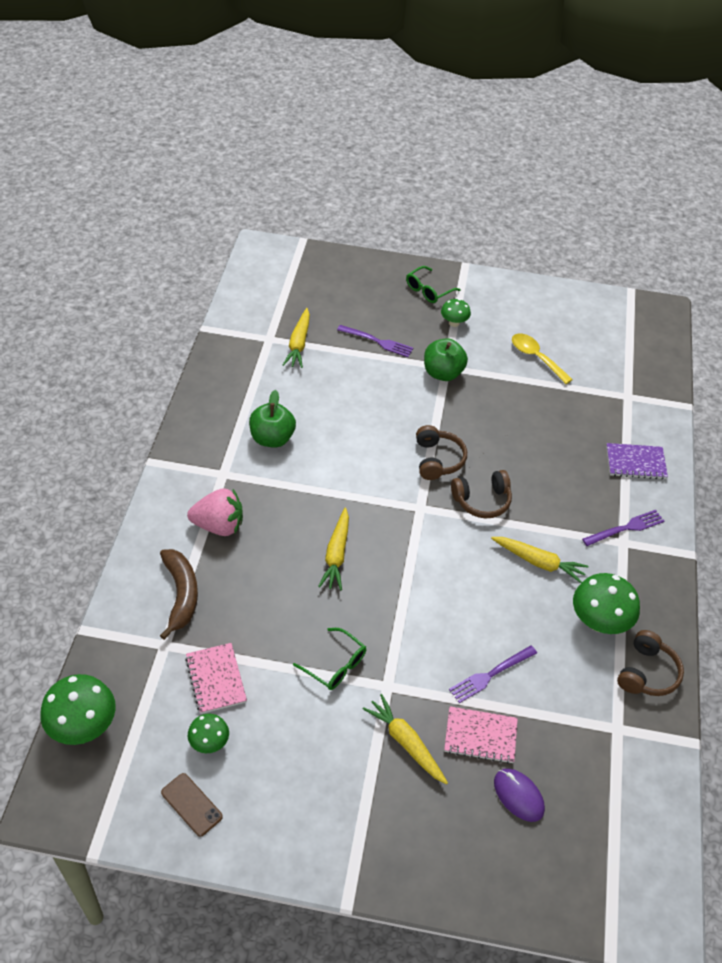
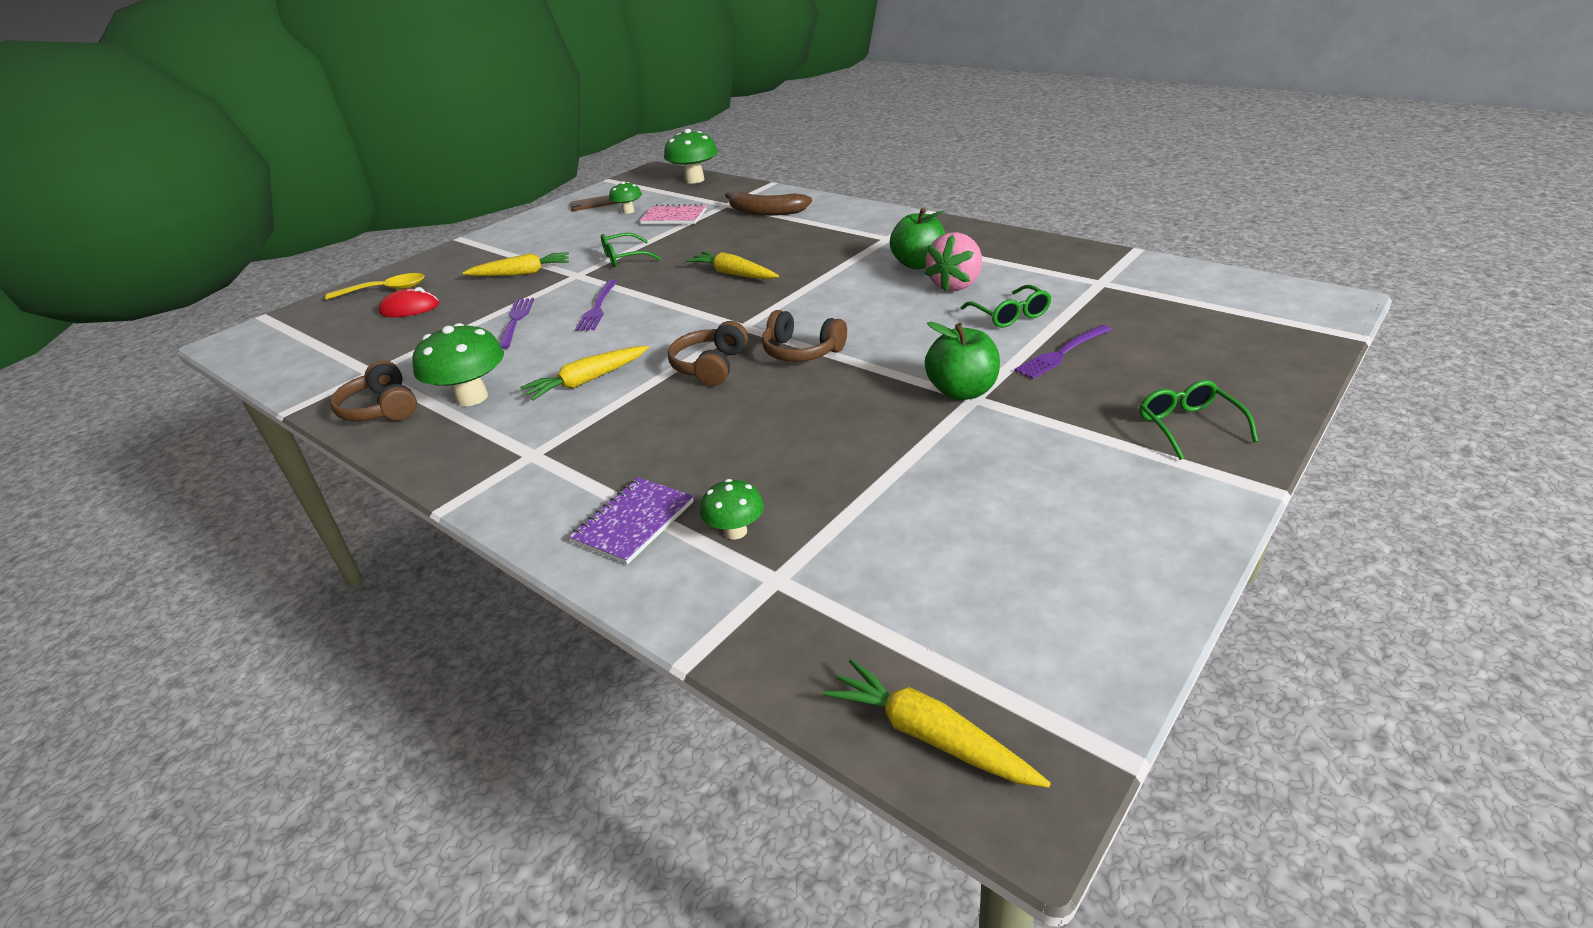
camera: 125 degrees right, 15 degrees down
pink strawberry [187,488,243,536] -> pink strawberry moved to [925,232,982,292]
yellow carrot [283,308,310,368] -> yellow carrot moved to [823,659,1051,788]
green mushroom [441,299,471,327] -> green mushroom moved to [700,479,764,539]
pink notebook [444,706,518,764] -> none
purple mouse [494,768,545,822] -> red mouse [378,287,439,317]
yellow spoon [512,333,573,384] -> yellow spoon moved to [325,273,425,300]
purple fork [582,510,664,546] -> purple fork moved to [575,280,617,331]
none -> green glasses [961,285,1052,328]

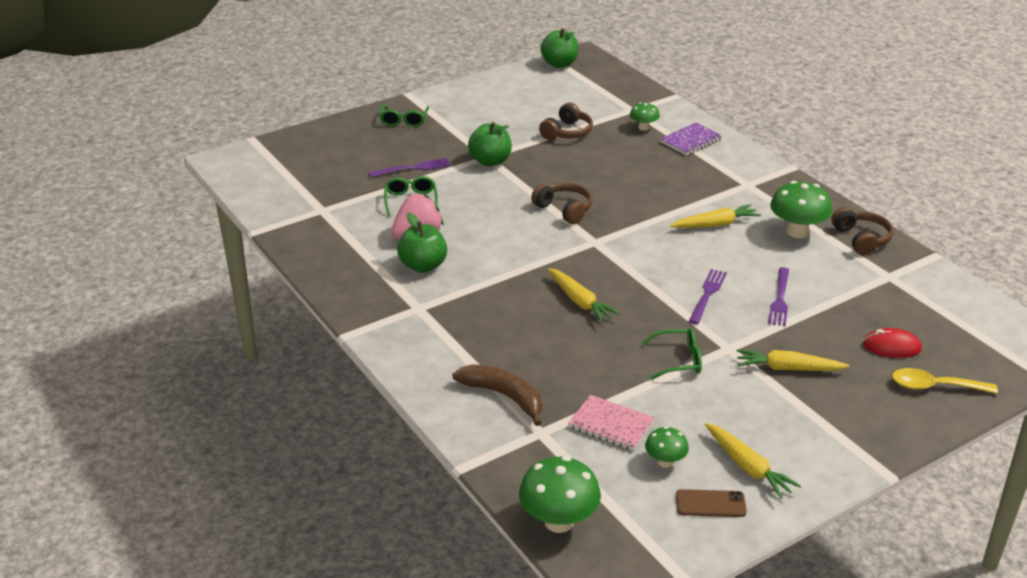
camera: 165 degrees left, 0 degrees up
brown headphones [668,321,748,386] -> brown headphones moved to [539,102,593,140]
yellow carrot [823,659,1051,788] -> yellow carrot moved to [705,423,801,499]
none -> green apple [540,28,579,68]

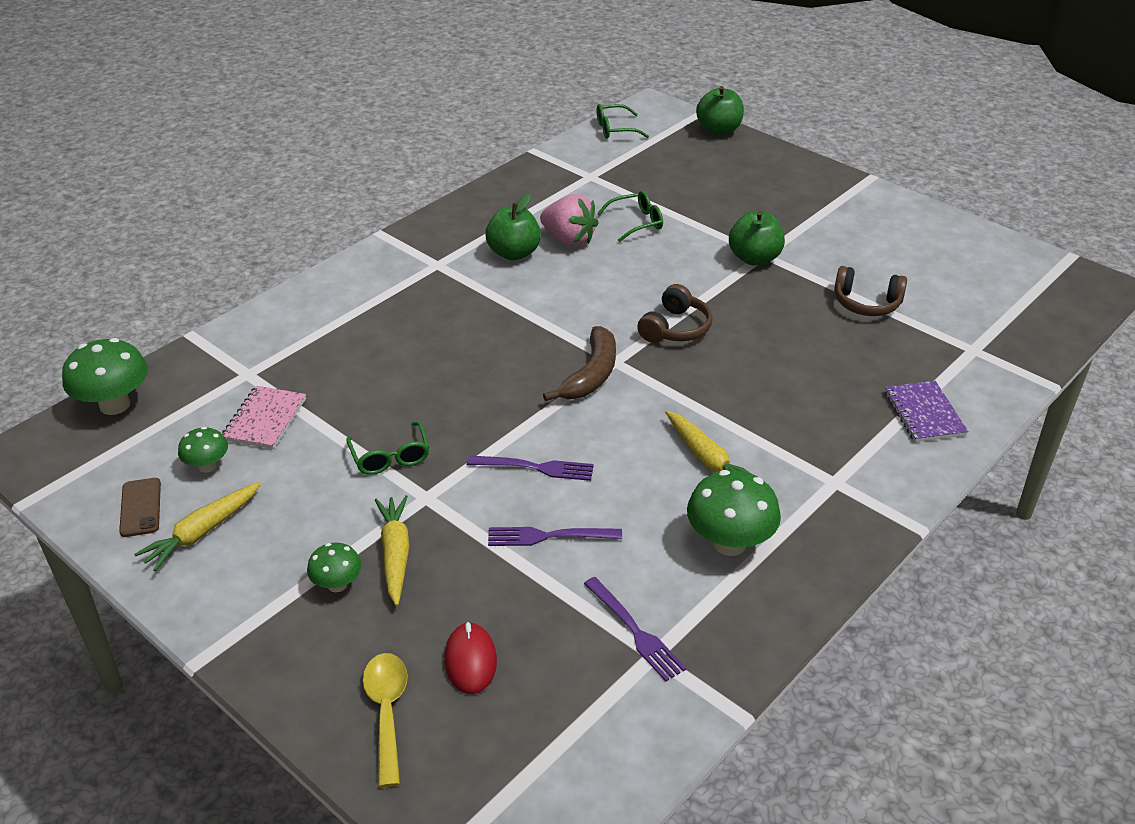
camera: 75 degrees right, 5 degrees up
purple fork [368,158,451,177] -> purple fork moved to [584,577,686,682]
green glasses [379,105,429,127] -> green glasses moved to [597,104,649,139]
brown banana [452,364,542,426] -> brown banana moved to [543,326,616,401]
green apple [540,28,579,68] -> green apple moved to [696,86,744,135]
yellow carrot [548,268,620,323] -> none
green mushroom [630,102,660,131] -> green mushroom moved to [307,543,362,592]
purple notebook [660,122,723,155] -> purple notebook turned 45 degrees clockwise [885,381,968,442]
brown headphones [832,207,894,255] -> none

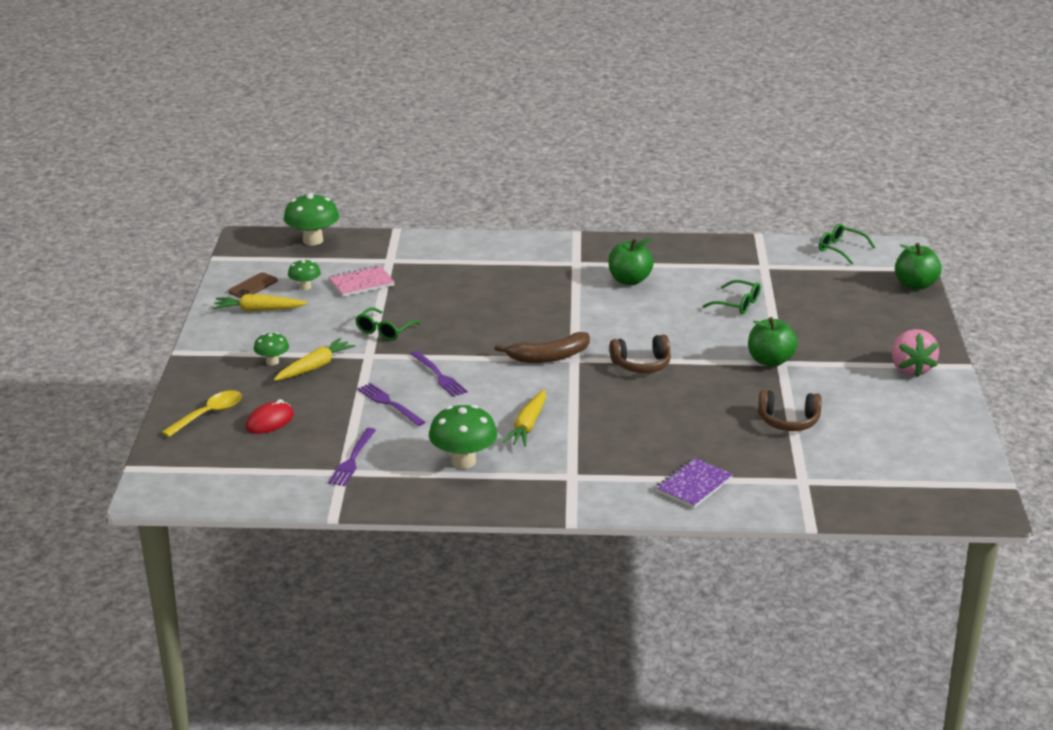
camera: 50 degrees right, 10 degrees down
pink strawberry [540,194,598,246] -> pink strawberry moved to [891,329,939,378]
brown headphones [834,266,907,316] -> brown headphones turned 60 degrees counterclockwise [758,390,822,431]

